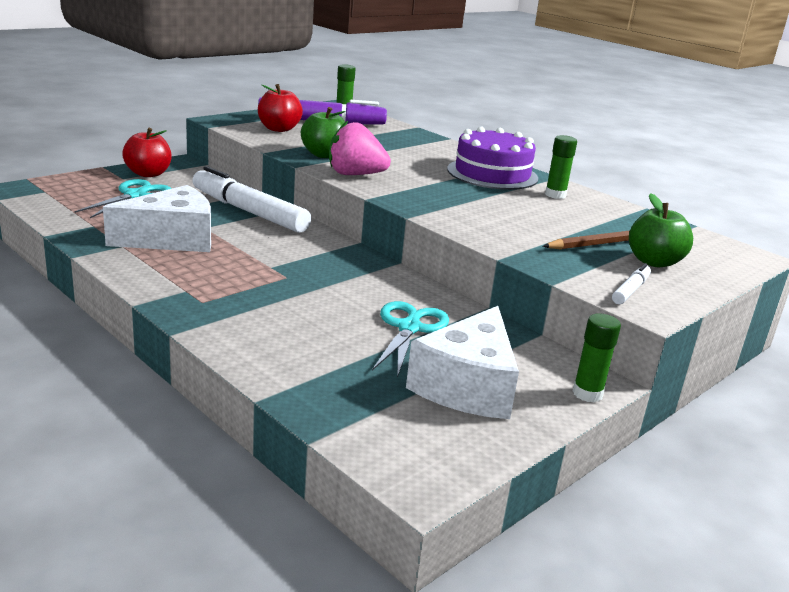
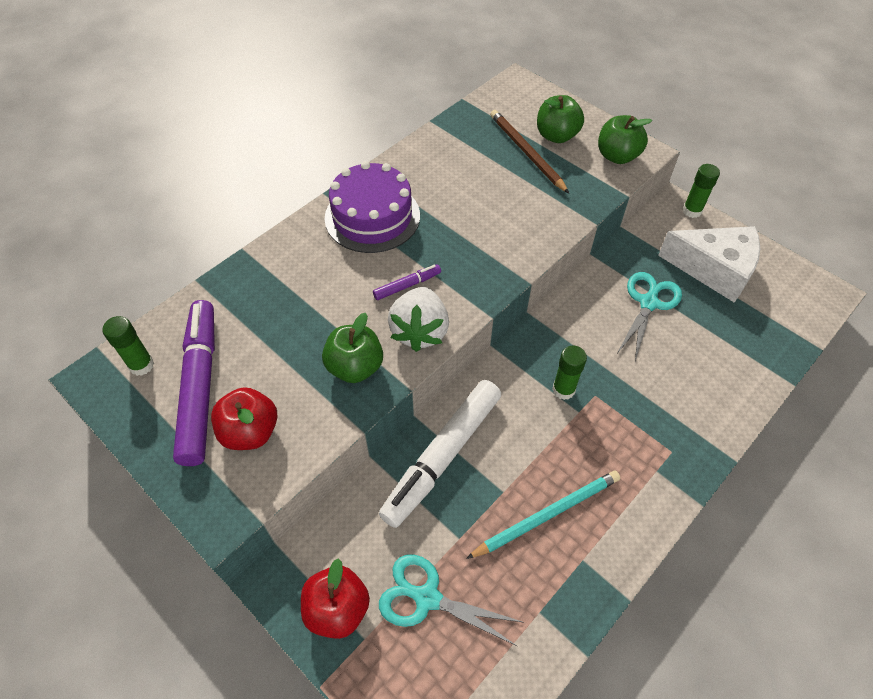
camera: 90 degrees left, 30 degrees up
white cheese [103,185,211,252] -> turquoise pencil [466,470,620,559]
pink strawberry [329,121,391,175] -> white strawberry [388,287,449,352]
turquoise scissors [372,301,449,378] -> turquoise scissors turned 105 degrees clockwise [618,272,682,361]
green glue stick [545,135,577,199] -> green glue stick moved to [552,345,587,400]
white marker [612,263,651,304] -> green apple [598,115,652,164]
none -> purple marker [373,264,441,300]

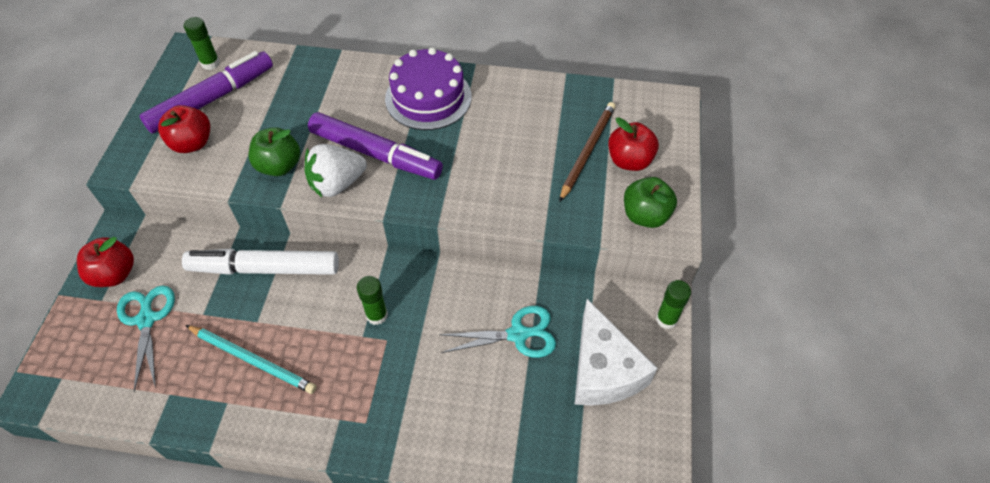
camera: 55 degrees right, 0 degrees up
purple marker [373,264,441,300] -> purple marker [308,112,443,180], size x2.24
green apple [537,95,584,143] -> red apple [608,118,659,171]

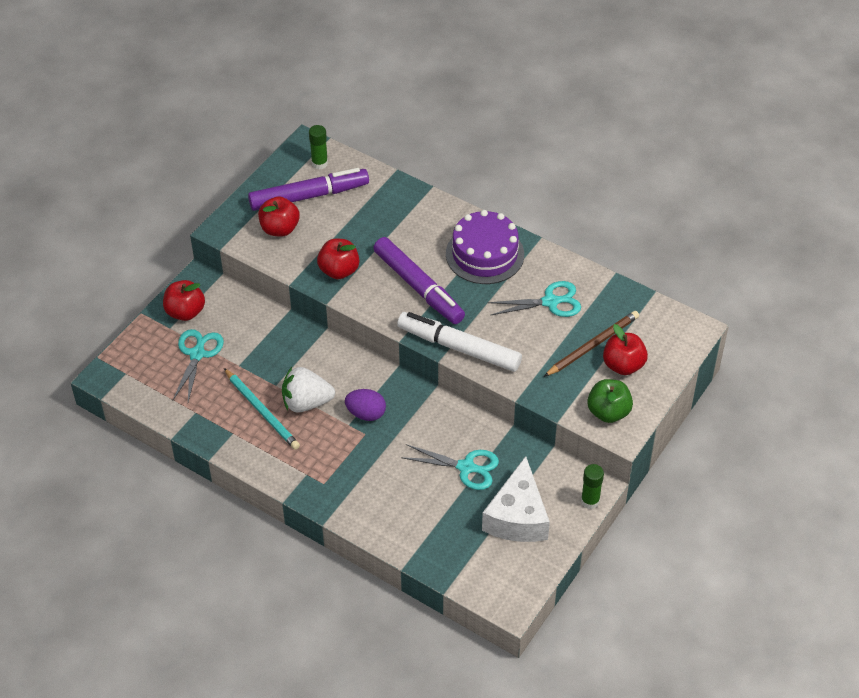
camera: 25 degrees right, 5 degrees down
white marker [182,249,339,275] -> white marker moved to [397,312,522,372]
green apple [249,127,300,176] -> red apple [317,239,359,279]
white strawberry [304,144,367,197] -> white strawberry moved to [282,367,335,413]
green glue stick [357,276,388,325] -> purple egg [345,389,386,421]
none -> turquoise scissors [488,281,581,317]

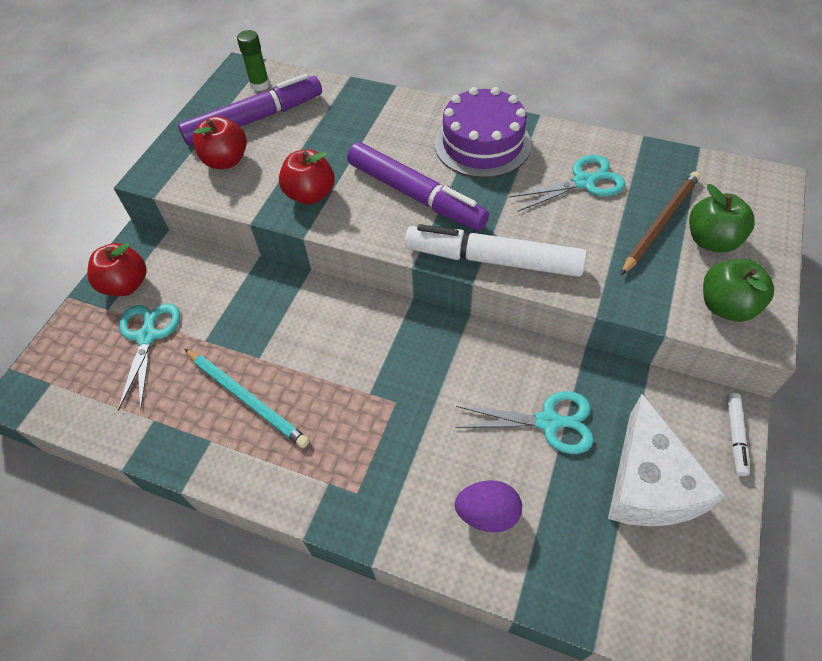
camera: 10 degrees left, 5 degrees up
white strawberry [282,367,335,413] -> none
purple egg [345,389,386,421] -> purple egg moved to [455,480,522,532]
green glue stick [581,464,604,509] -> white marker [727,393,750,476]
red apple [603,324,648,375] -> green apple [689,184,755,252]

